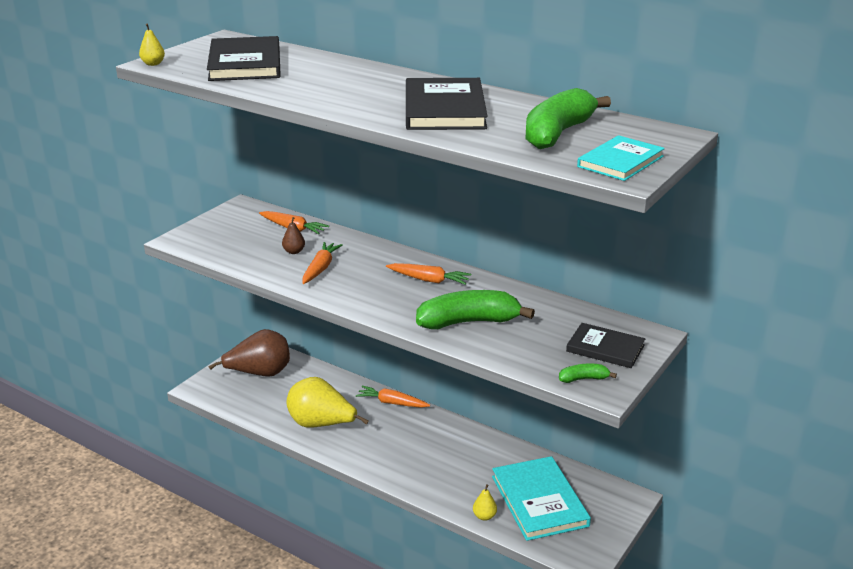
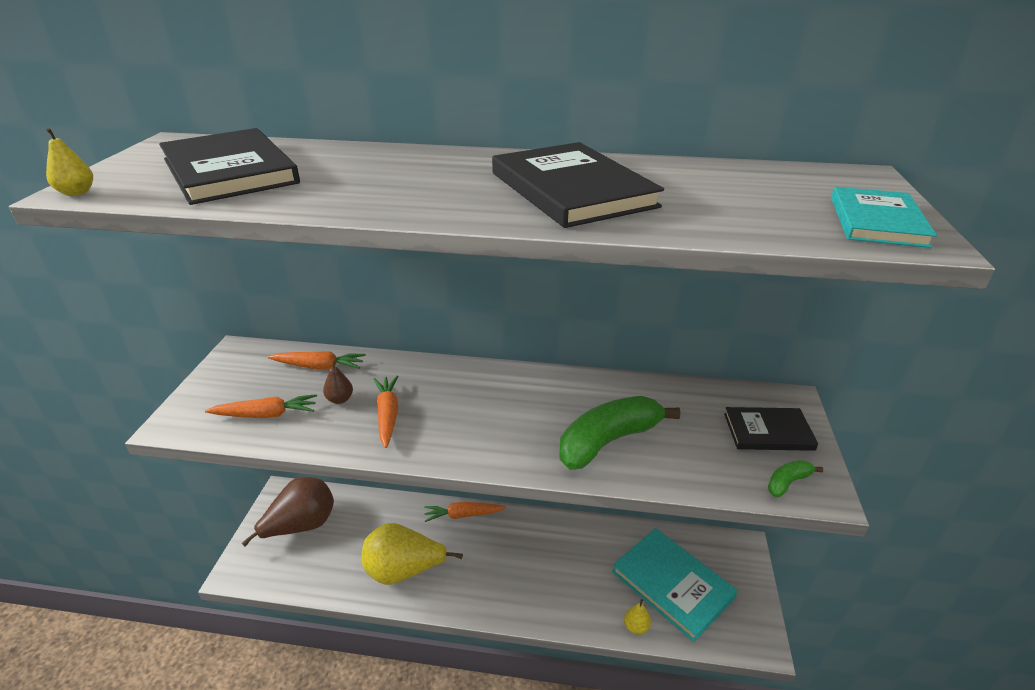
camera: 25 degrees left, 5 degrees up
orange carrot [386,263,471,285] -> orange carrot moved to [205,394,317,418]
green banana [526,88,611,149] -> none

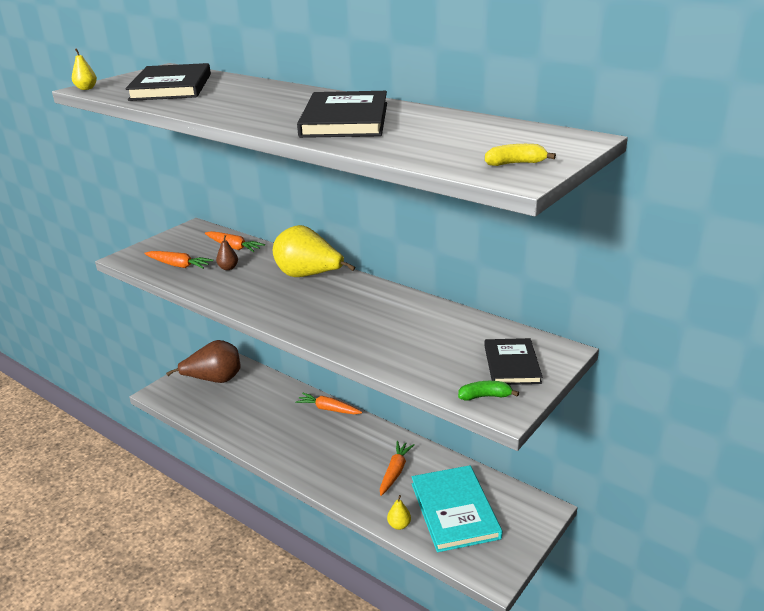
camera: 30 degrees right, 5 degrees down
yellow pear [362,523,463,585] -> yellow pear moved to [273,225,356,277]
orange carrot [374,375,398,448] -> orange carrot moved to [380,441,414,496]
green banana [559,396,680,470] -> none
black book [724,407,818,451] -> black book turned 60 degrees clockwise [484,338,542,385]
turquoise book [831,187,937,248] -> yellow banana [485,144,556,166]

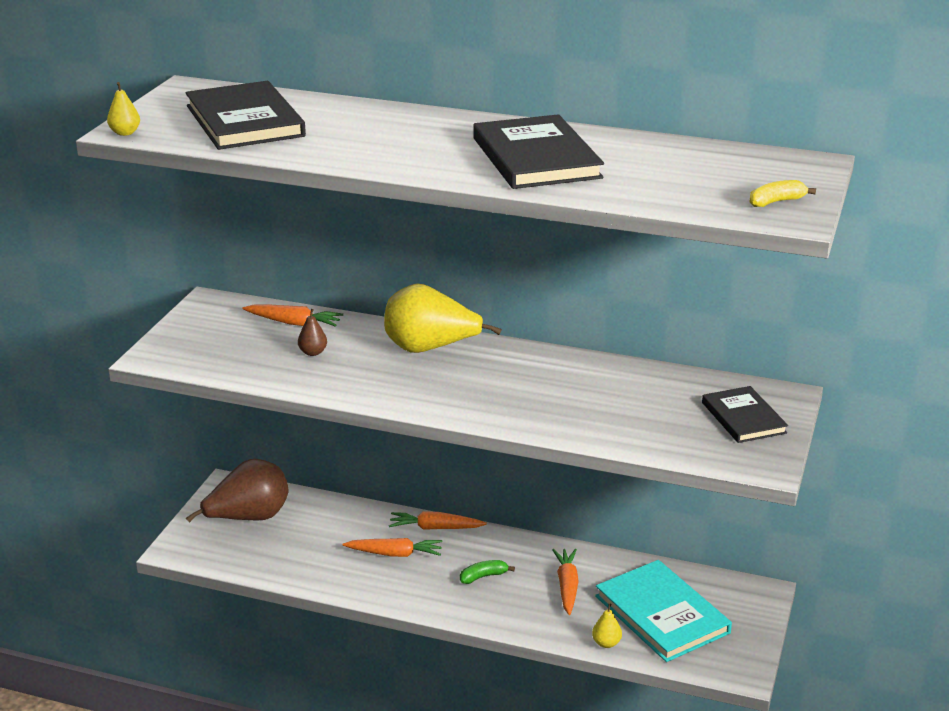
camera: 20 degrees left, 0 degrees up
orange carrot [144,251,213,269] -> orange carrot moved to [343,538,442,557]
green banana [458,381,519,401] -> green banana moved to [460,560,515,584]

